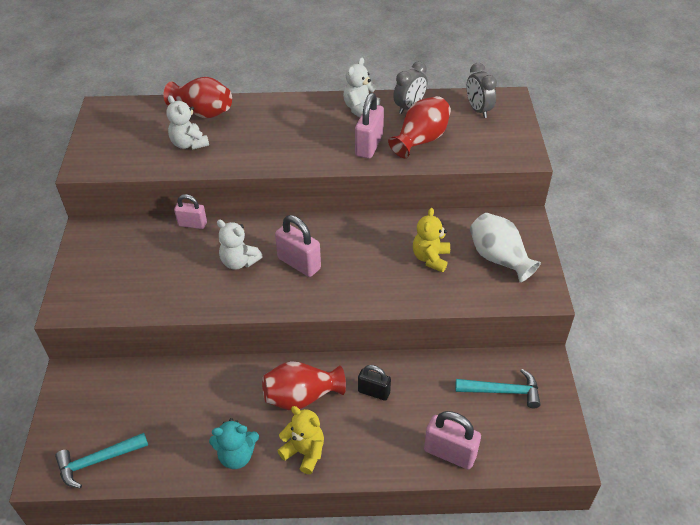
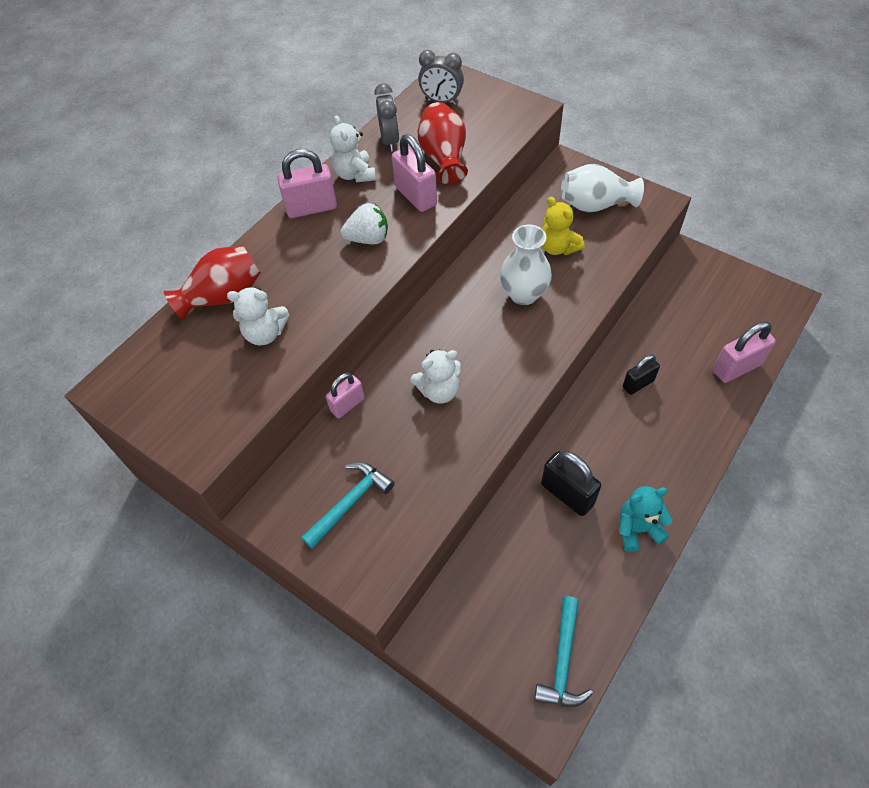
camera: 50 degrees left, 10 degrees up
turquoise teddy bear [209,418,259,469] -> turquoise teddy bear turned 135 degrees counterclockwise [619,486,673,552]
red vase [262,361,346,410] -> none
pink padlock [275,215,321,277] -> pink padlock moved to [277,149,337,218]
yellow teddy bear [277,406,324,474] -> none
turquoise hammer [455,369,541,408] -> turquoise hammer moved to [301,462,395,549]
none -> white strawberry [341,203,388,244]
none -> white vase [500,225,552,305]
none -> black padlock [541,451,601,516]

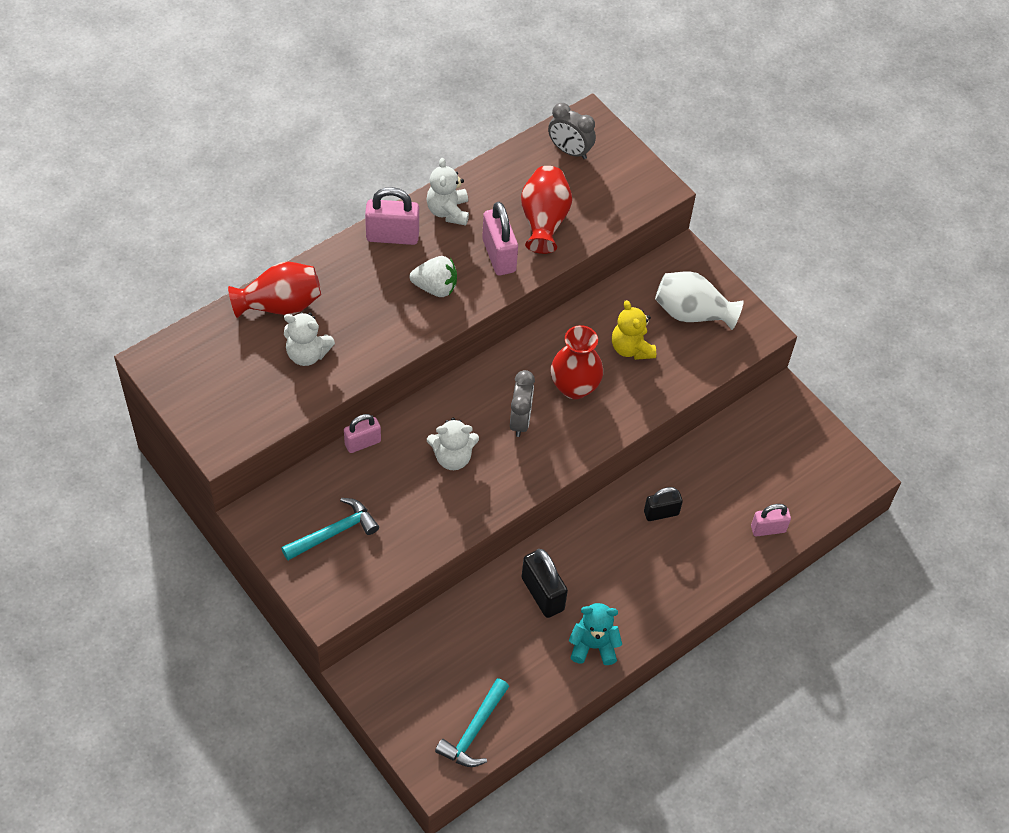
camera: 10 degrees right, 0 degrees up
grey clock [374,83,399,152] -> grey clock moved to [510,370,535,437]
white vase [500,225,552,305] -> red vase [551,325,603,399]
pink padlock [713,321,776,383] -> pink padlock [751,504,791,537], size x0.65

